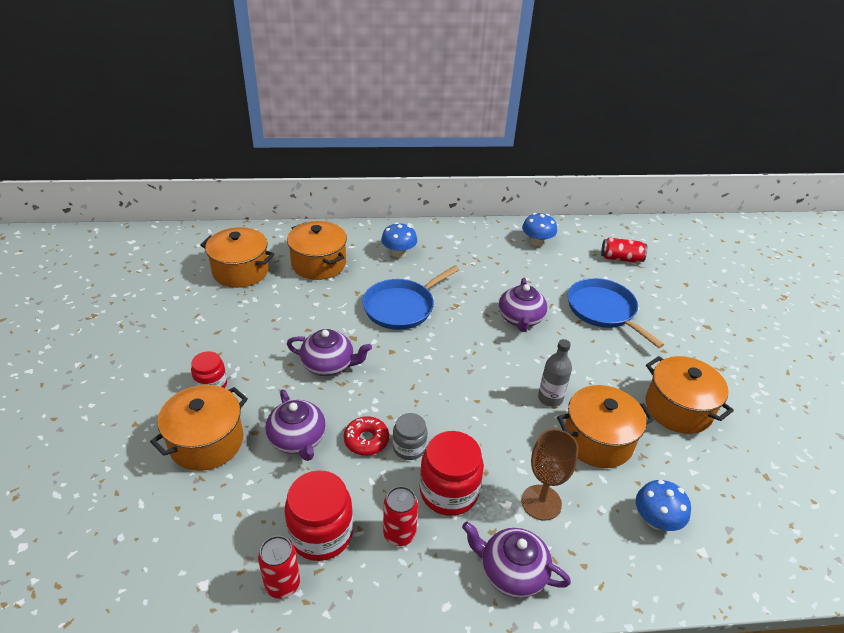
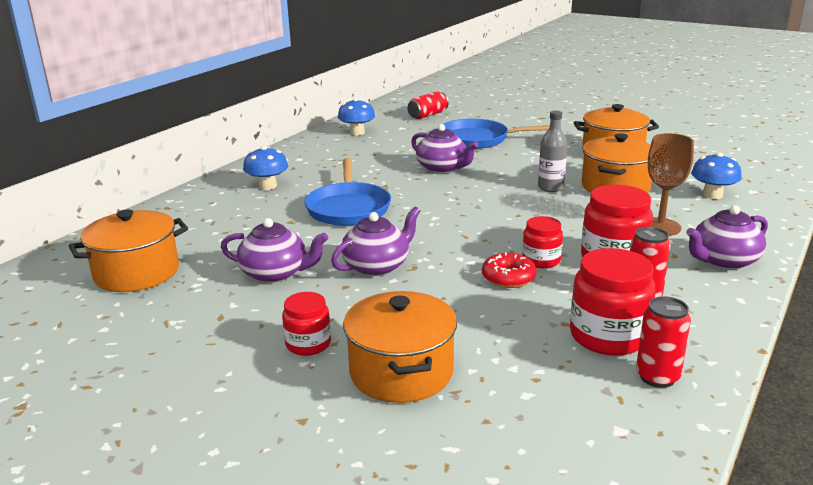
camera: 50 degrees left, 15 degrees down
purple teapot [265,389,326,461] -> purple teapot moved to [221,218,328,283]
orange pot [287,221,347,280] -> none
grey jar [393,413,428,460] -> red jar [522,216,563,268]

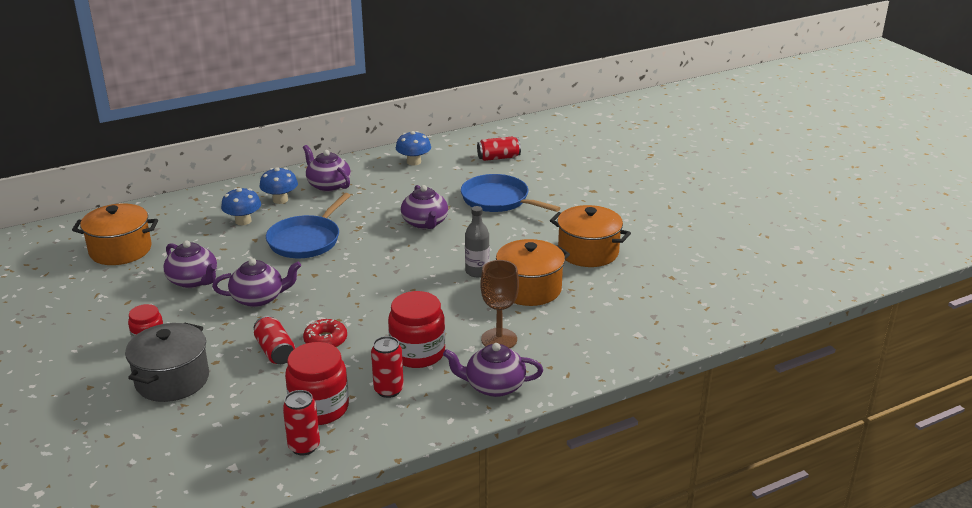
camera: 30 degrees right, 5 degrees up
orange pot [343,291,457,403] -> grey pot [125,322,209,402]
red jar [522,216,563,268] -> none
blue mushroom [691,153,742,199] -> blue mushroom moved to [221,188,261,225]
none -> red can [254,316,295,364]
none -> purple teapot [303,145,351,192]

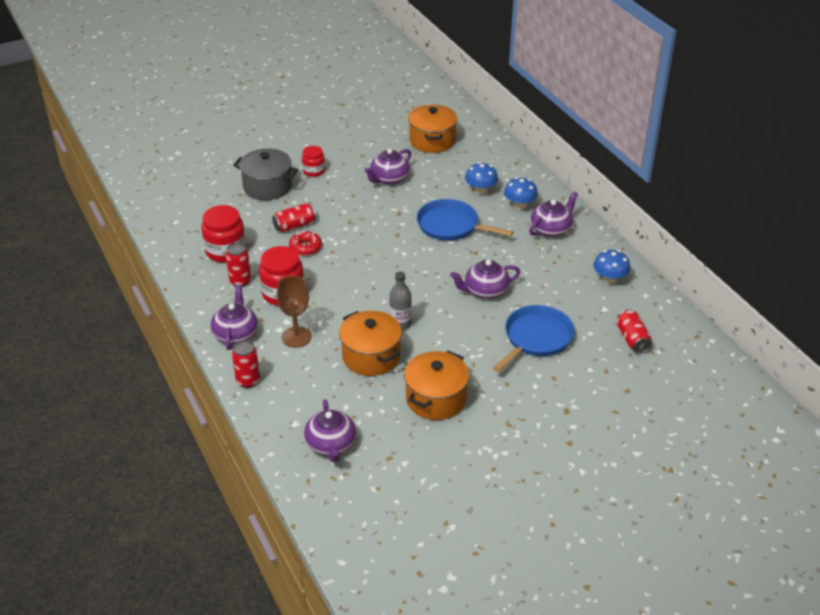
camera: 90 degrees right, 10 degrees up
purple teapot [212,258,301,307] -> purple teapot moved to [304,399,356,462]
red can [283,390,320,455] -> red can moved to [232,340,260,388]

